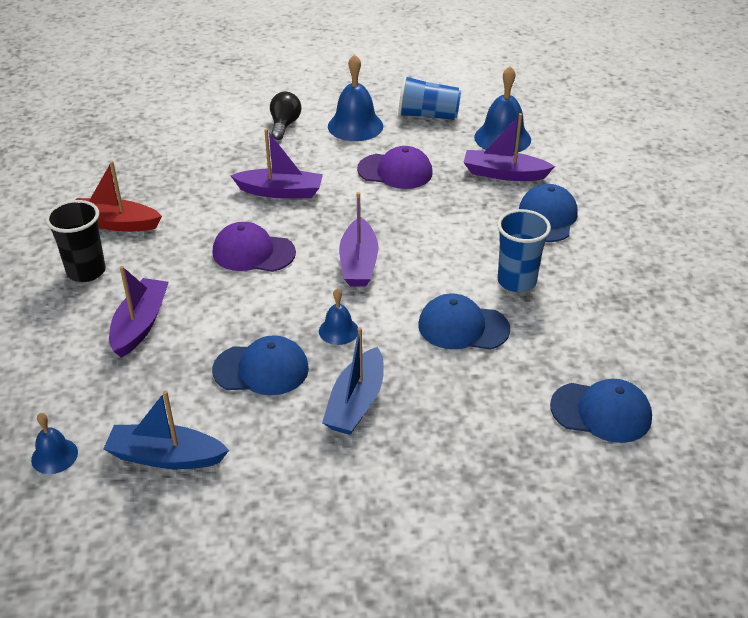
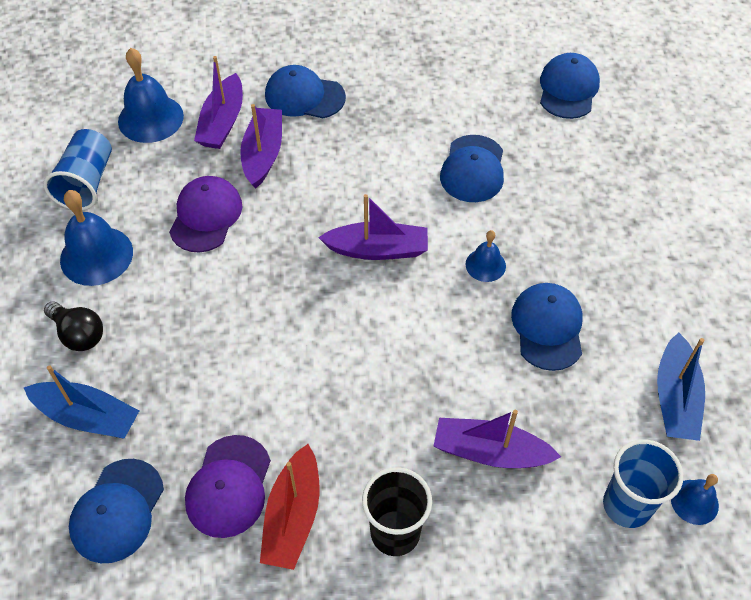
camera: 90 degrees left, 15 degrees up
purple cap [213,222,296,272] -> purple cap moved to [185,435,271,538]
purple boat [230,129,323,198] -> purple boat moved to [240,104,282,189]
black light bulb [270,92,301,140] -> black light bulb turned 150 degrees counterclockwise [44,301,103,351]
blue boat [322,327,384,435] -> blue boat moved to [23,365,139,438]
blue cup [497,209,551,292] -> blue cup moved to [603,439,683,528]
none -> blue cap [69,459,164,563]

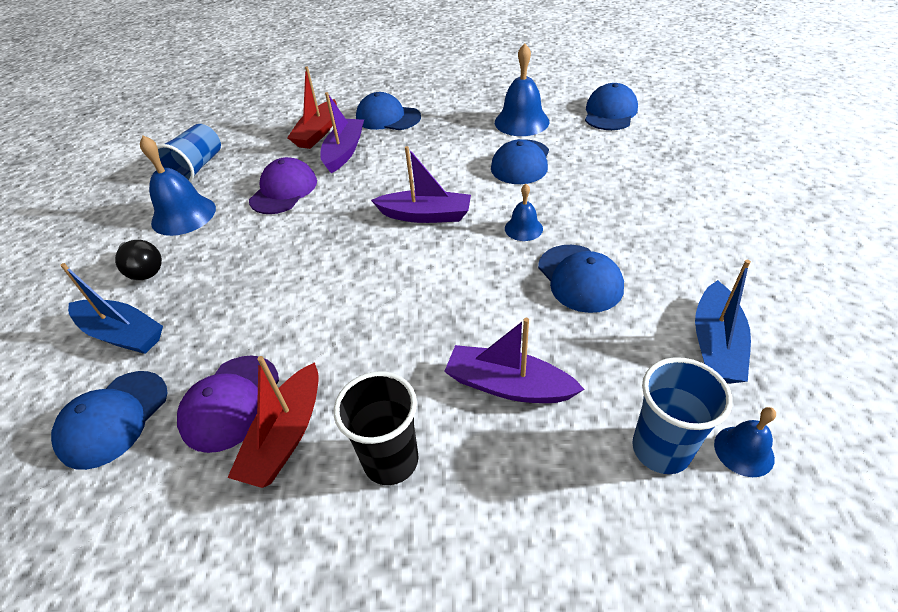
camera: 10 degrees right, 10 degrees down
blue bell [118,48,184,143] -> blue bell moved to [495,43,549,136]
purple boat [194,56,243,149] -> red boat [287,66,337,149]
blue cap [511,283,583,371] -> blue cap turned 150 degrees clockwise [538,245,624,313]

